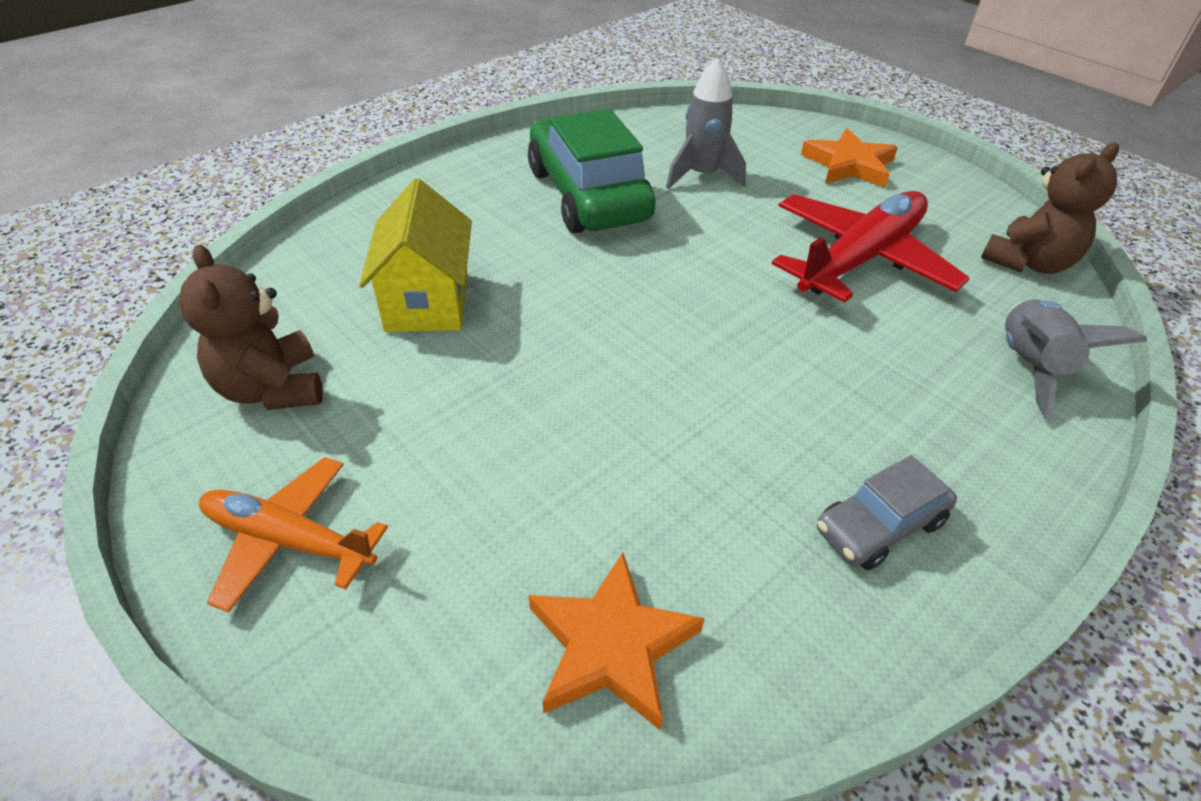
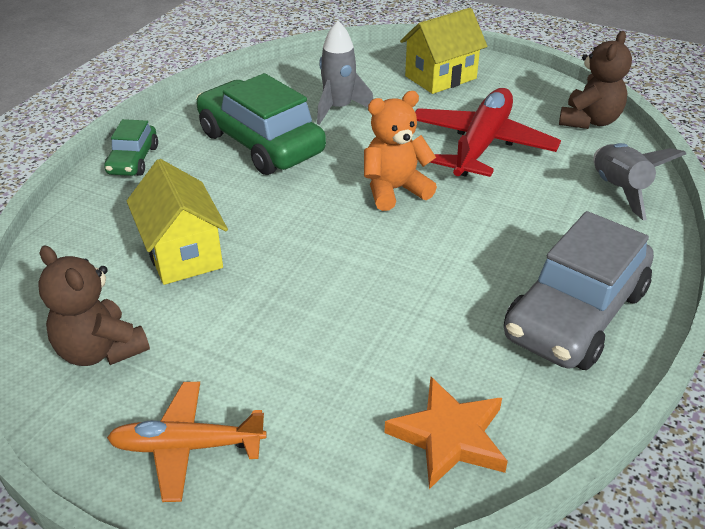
camera: 20 degrees left, 5 degrees down
orange star [801,128,898,187] -> yellow house [400,8,487,94]
grey car [817,455,957,570] -> grey car [504,211,654,370], size x1.95
none -> green car [104,119,158,176]
none -> orange teddy bear [364,91,437,211]

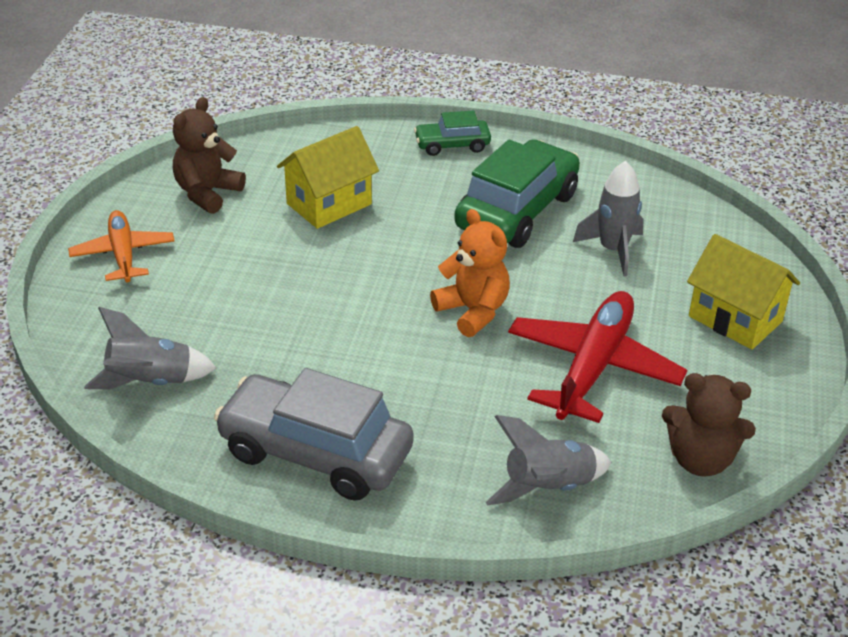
camera: 75 degrees right, 0 degrees up
orange star [385,377,508,489] -> grey rocket [84,307,216,390]
red plane [415,88,561,177] -> red plane turned 75 degrees counterclockwise [508,291,687,423]

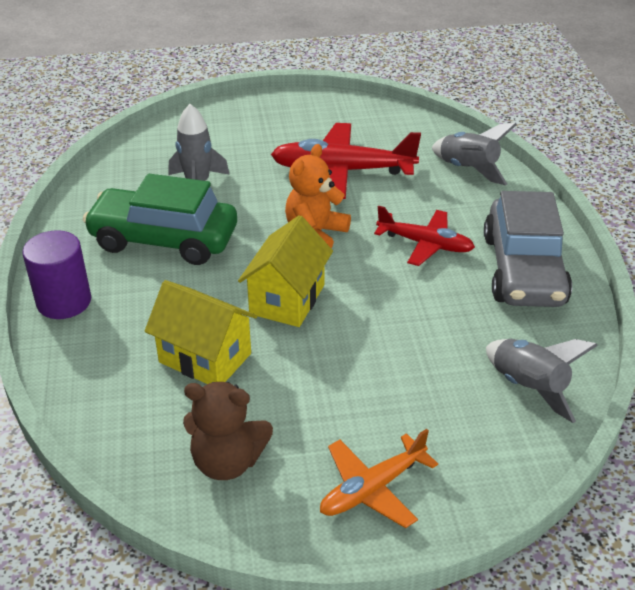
camera: 110 degrees left, 0 degrees up
green car [414,110,491,156] -> purple cylinder [22,230,91,319]
brown teddy bear [662,373,756,477] -> none
yellow house [687,234,800,350] -> yellow house moved to [238,215,333,327]
none -> red plane [374,206,475,266]

